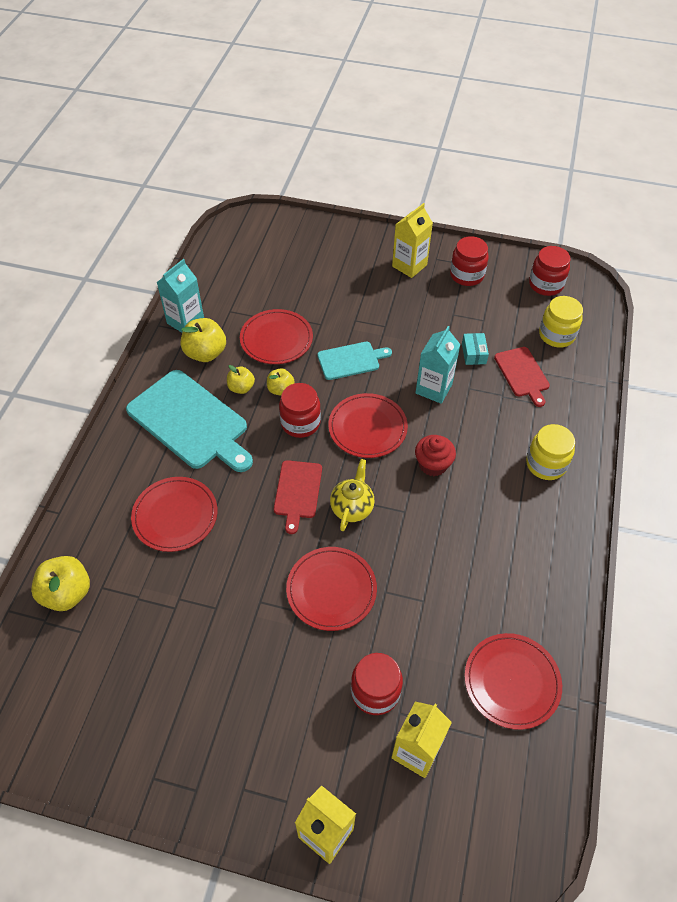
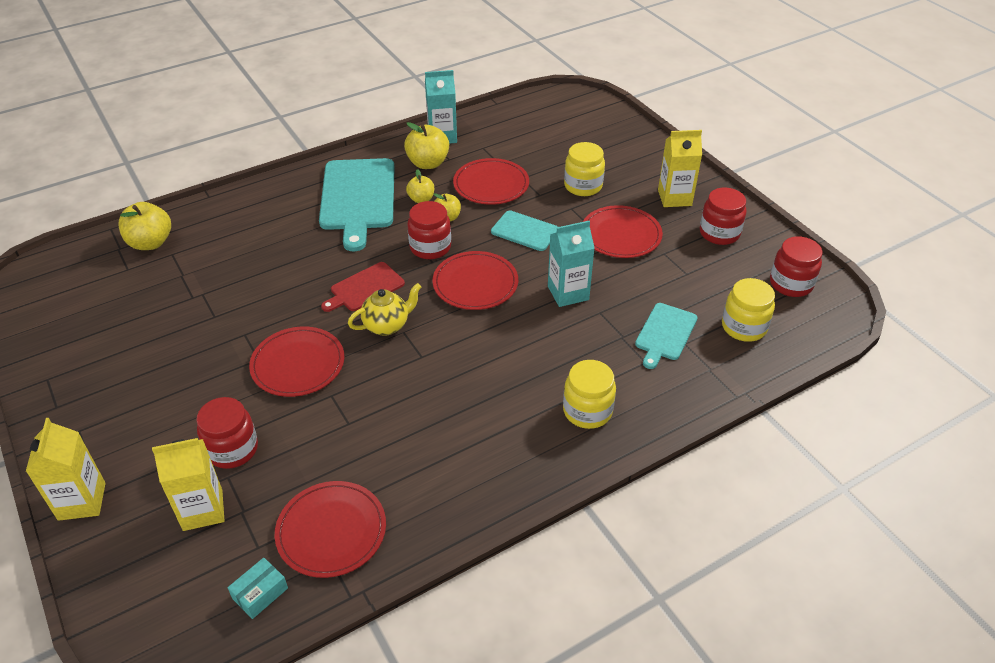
camera: 45 degrees right, 10 degrees down
red plate [131,477,217,552] -> red plate moved to [583,205,663,258]
red cupcake [415,435,456,476] -> none
turquoise box [462,333,489,365] -> turquoise box moved to [228,558,288,619]
red cutting board [494,347,550,407] -> turquoise cutting board [635,303,698,369]
none -> yellow jar [564,142,605,196]

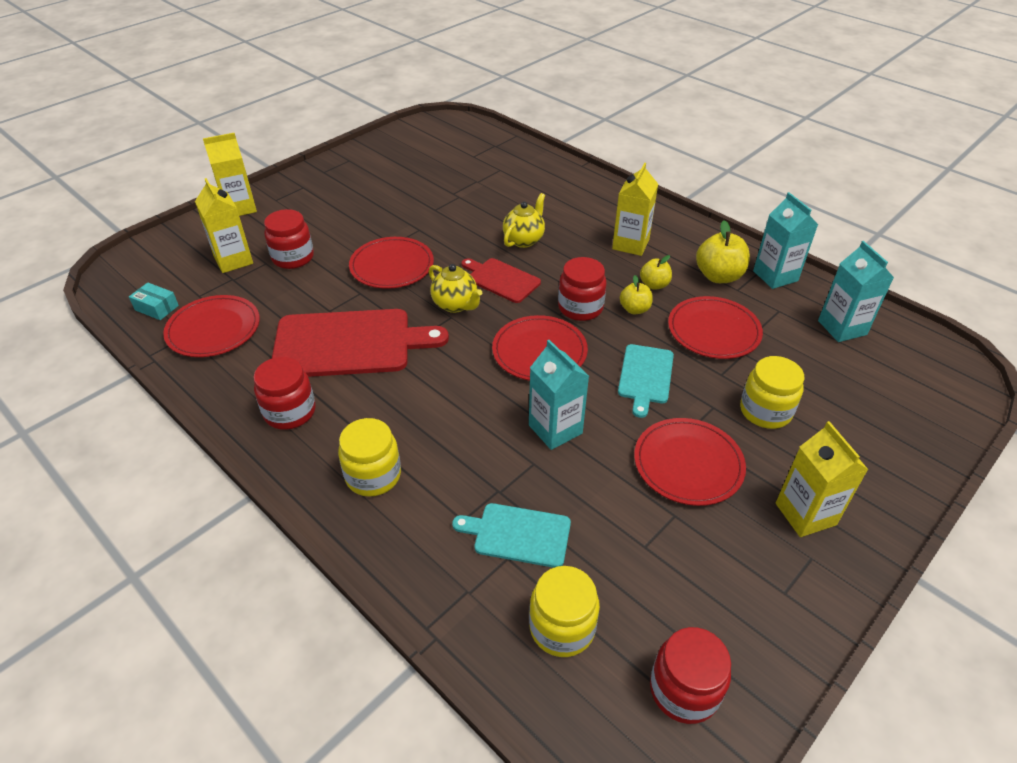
camera: 75 degrees right, 0 degrees up
yellow apple [118,202,171,250] -> none
turquoise cutting board [319,158,395,251] -> yellow carton [612,163,658,256]
red jar [700,187,747,245] -> red jar moved to [253,357,316,430]
none -> red cutting board [272,309,449,377]
none -> yellow teapot [503,193,545,248]
none -> turquoise carton [818,241,894,342]

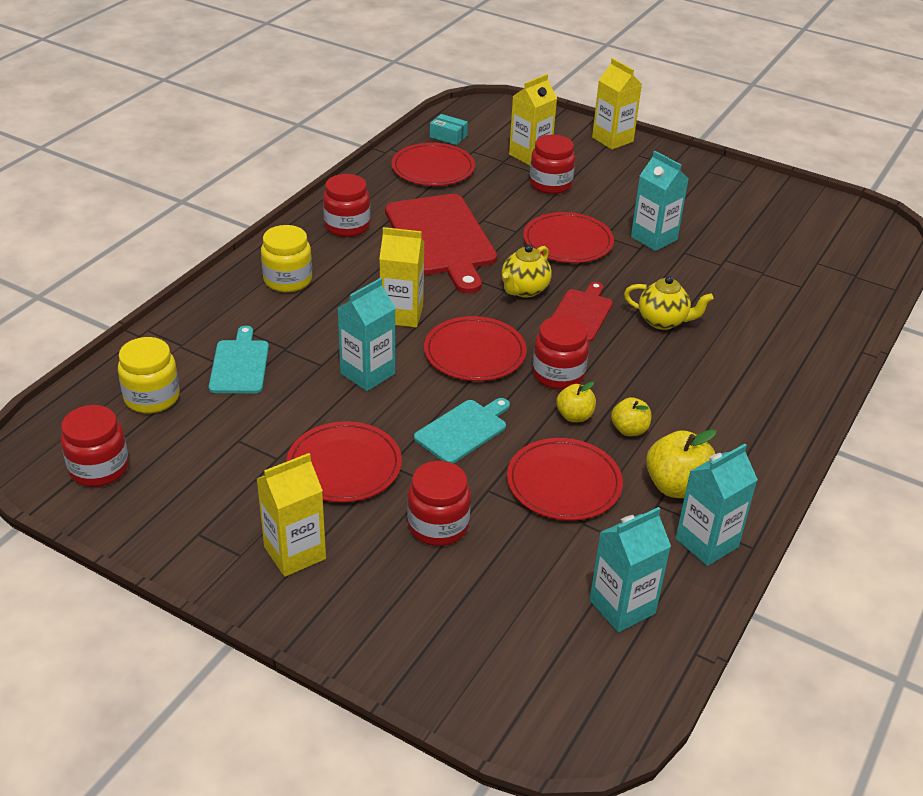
camera: 75 degrees right, 5 degrees down
turquoise box [129,283,179,320] -> turquoise box turned 75 degrees counterclockwise [430,114,468,145]
yellow carton [612,163,658,256] -> yellow carton moved to [379,227,424,327]
turquoise cutting board [618,344,674,418] -> turquoise cutting board turned 135 degrees clockwise [414,398,510,463]
yellow jar [740,356,804,429] -> red jar [407,461,471,546]
none -> turquoise carton [631,151,688,251]

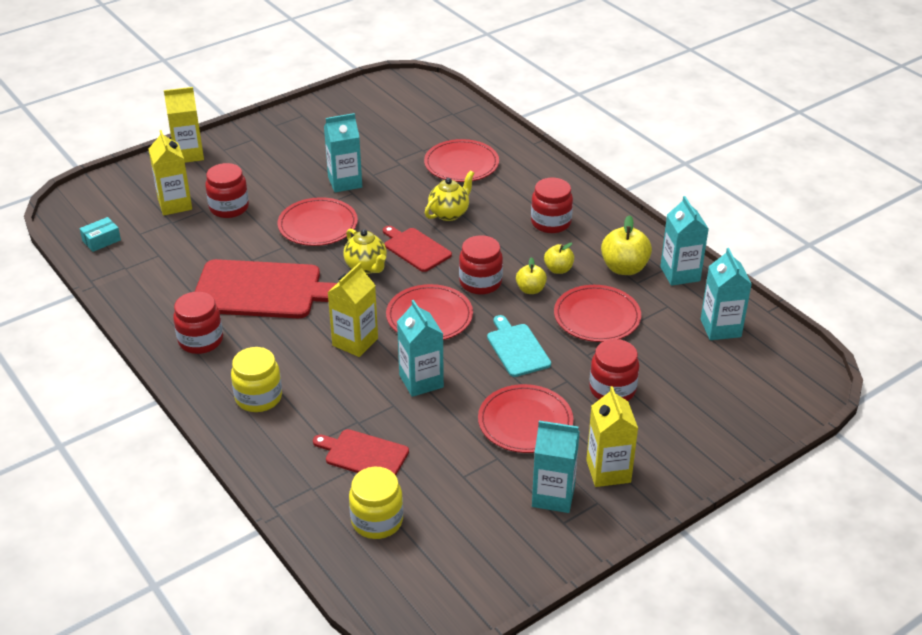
camera: 65 degrees left, 0 degrees up
red jar [61,405,129,487] -> red jar moved to [531,178,573,233]
turquoise cutting board [209,326,269,393] -> red cutting board [313,429,409,475]
red plate [391,143,475,186] -> red plate moved to [424,139,499,182]
none -> turquoise carton [532,421,580,513]

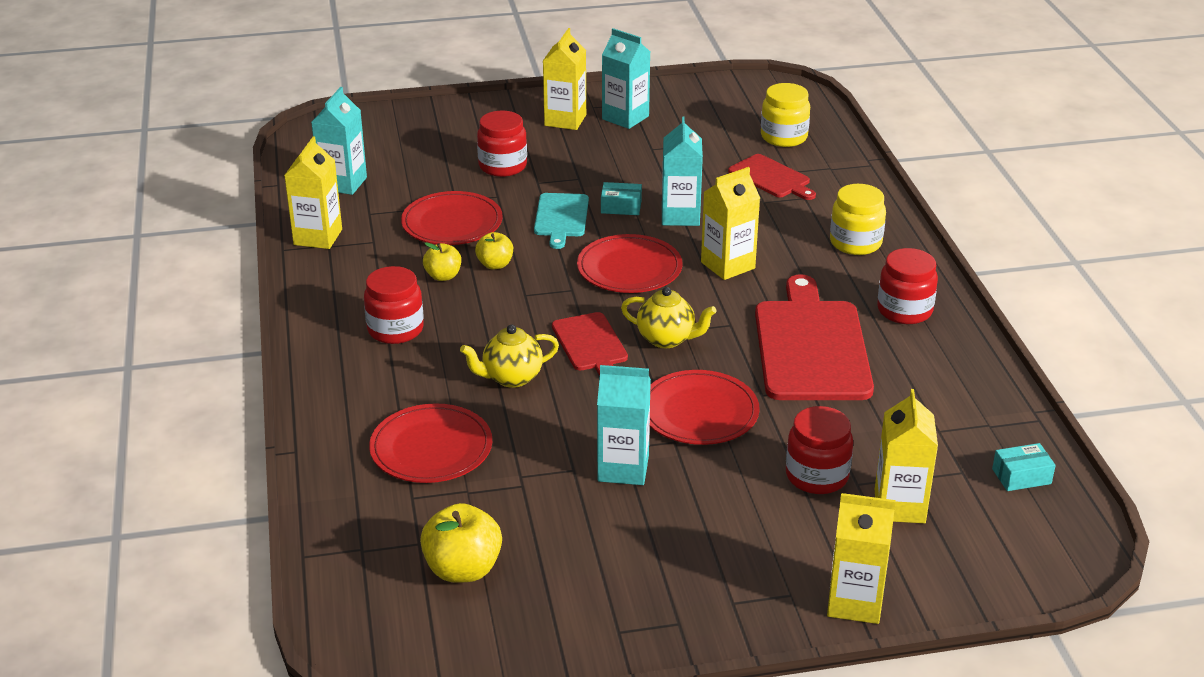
camera: 155 degrees left, 5 degrees down
red cutting board [195,259,337,318] -> red cutting board turned 60 degrees clockwise [755,274,874,400]
yellow teapot [343,229,387,274] -> yellow teapot turned 120 degrees clockwise [621,287,717,348]
red jar [459,235,503,295] -> none
red plate [478,384,573,453] -> none
yellow apple [601,215,652,275] -> yellow apple moved to [420,503,502,583]
turquoise carton [660,196,709,286] -> yellow carton [284,136,342,249]
none -> turquoise box [601,182,642,215]

